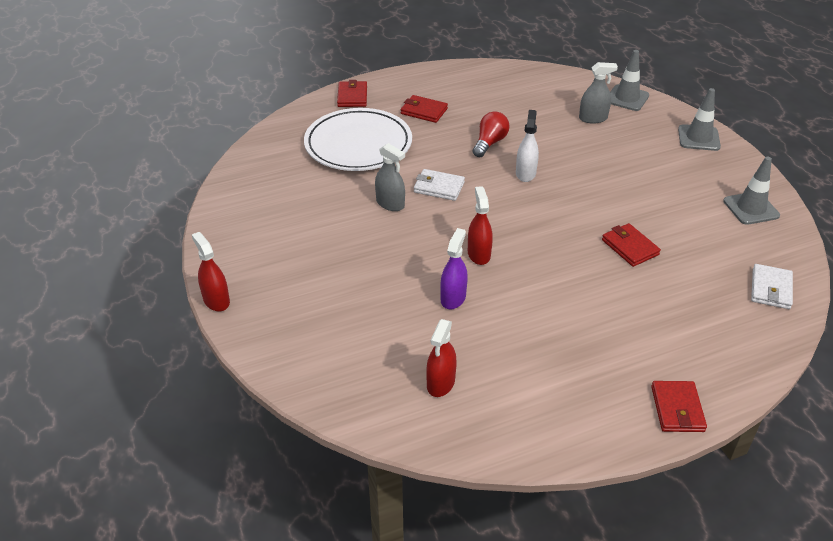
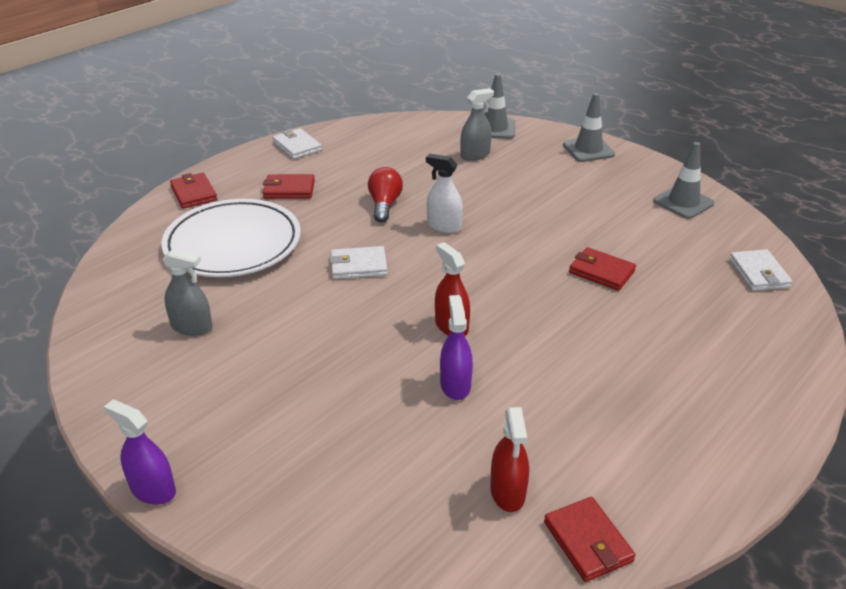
camera: 25 degrees left, 5 degrees down
red spray bottle [192,232,230,312] -> purple spray bottle [104,400,176,505]
grey spray bottle [375,143,405,211] -> grey spray bottle moved to [162,249,212,336]
white spray bottle [516,110,539,182] -> white spray bottle turned 45 degrees counterclockwise [426,154,463,233]
red wallet [651,381,707,432] -> red wallet moved to [544,497,636,582]
none -> white wallet [273,128,322,159]

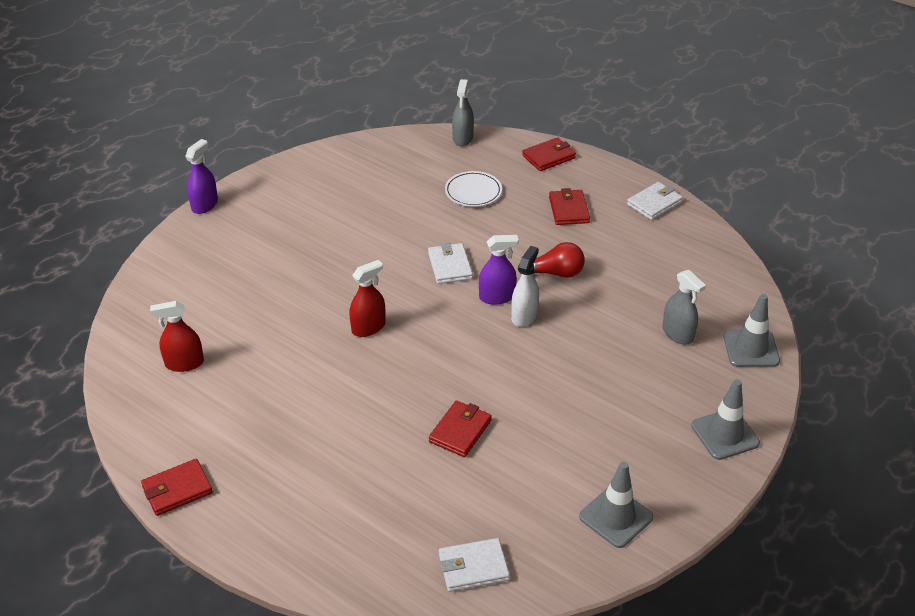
camera: 85 degrees right, 5 degrees up
white plate [161,199,301,277] -> white plate [445,171,502,207], size x0.49
grey spray bottle [162,249,212,336] -> grey spray bottle moved to [452,79,474,146]
purple spray bottle [440,295,473,400] -> purple spray bottle moved to [479,235,519,305]
red wallet [544,497,636,582] -> red wallet moved to [141,459,213,516]

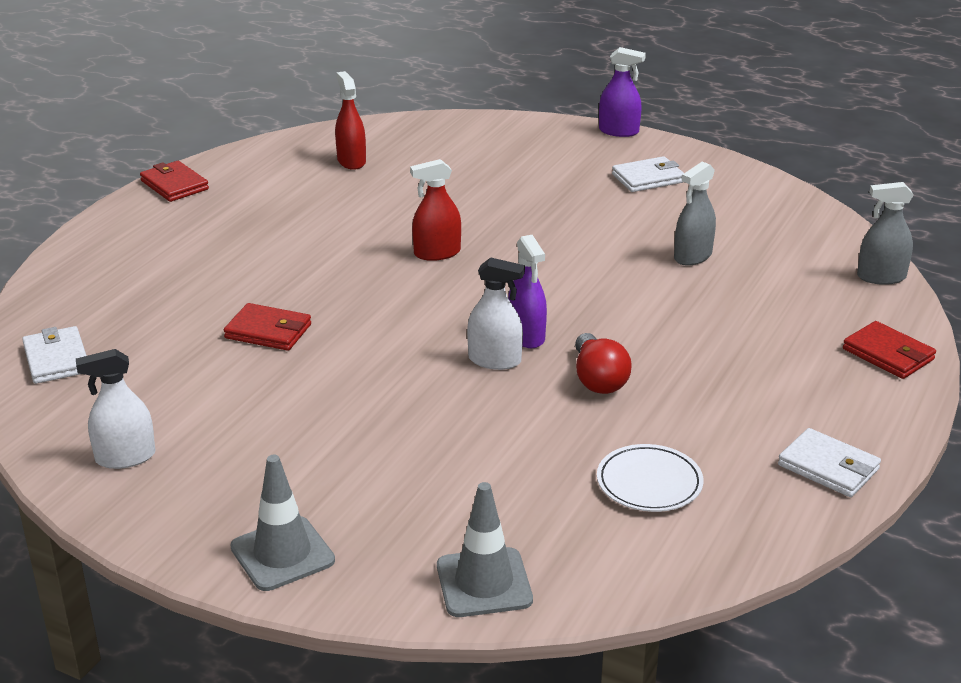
camera: 80 degrees right, 10 degrees down
red spray bottle [349,260,386,337] -> red spray bottle turned 120 degrees clockwise [410,159,461,261]
white wallet [428,242,473,284] -> white wallet moved to [612,156,684,192]
white plate [445,171,502,207] -> white plate moved to [597,444,704,512]
red wallet [549,188,590,225] -> none
grey traffic cone [579,462,653,548] -> white spray bottle [76,349,155,469]
grey spray bottle [662,270,706,344] -> grey spray bottle moved to [674,162,716,266]

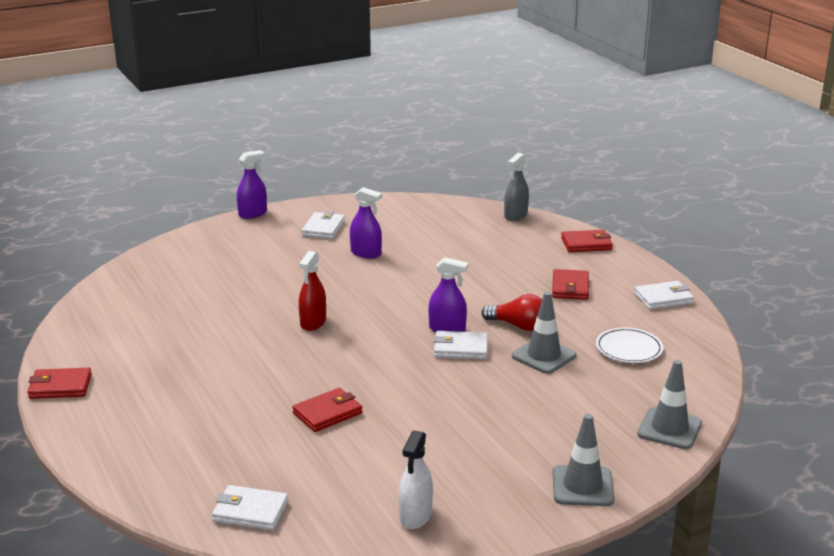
camera: 55 degrees left, 5 degrees down
red spray bottle [335,71,366,170] -> none
white spray bottle [467,257,525,370] -> white wallet [433,331,488,359]
grey spray bottle [674,162,716,266] -> none
none -> purple spray bottle [350,187,382,258]
none -> grey traffic cone [512,292,576,374]
none -> red wallet [552,269,589,300]

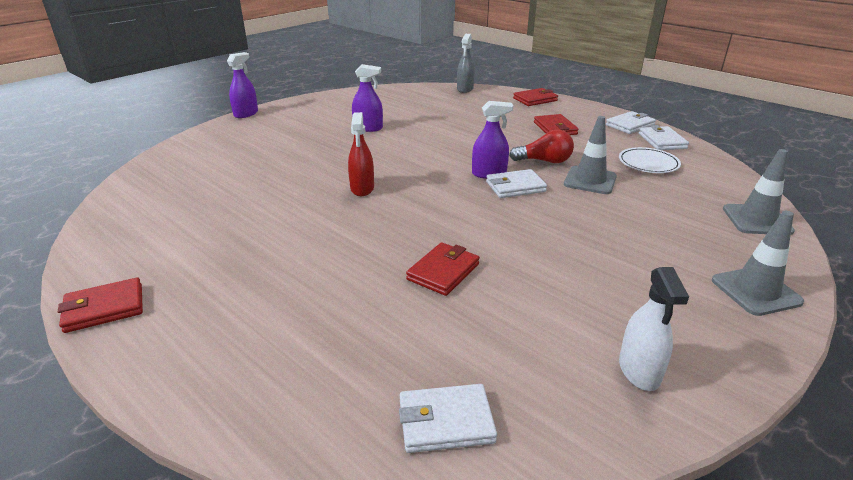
camera: 20 degrees left, 5 degrees up
white wallet [302,211,345,239] -> white wallet moved to [639,125,689,150]

